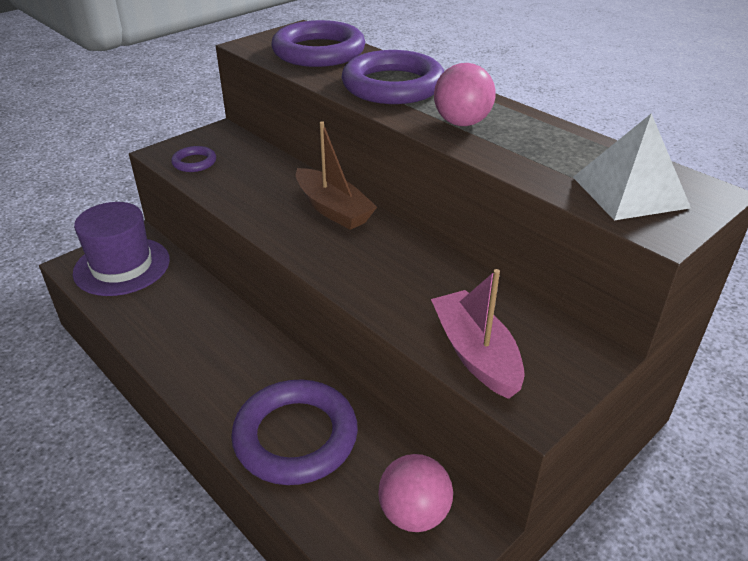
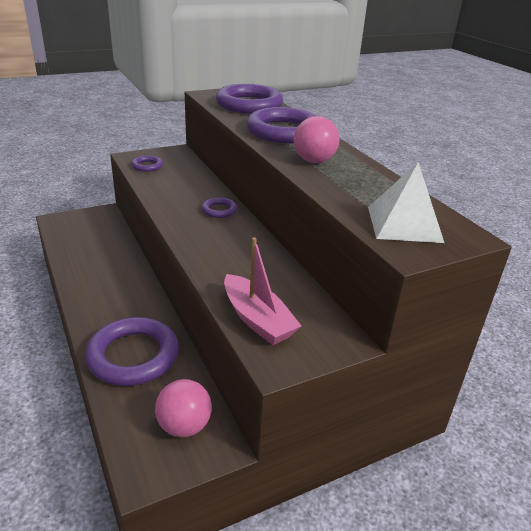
camera: 15 degrees right, 5 degrees down
purple hat [73,202,170,296] -> none
brown boat [296,121,377,230] -> purple ring [202,197,237,218]
pink boat [431,269,525,399] -> pink boat turned 150 degrees clockwise [224,237,301,345]

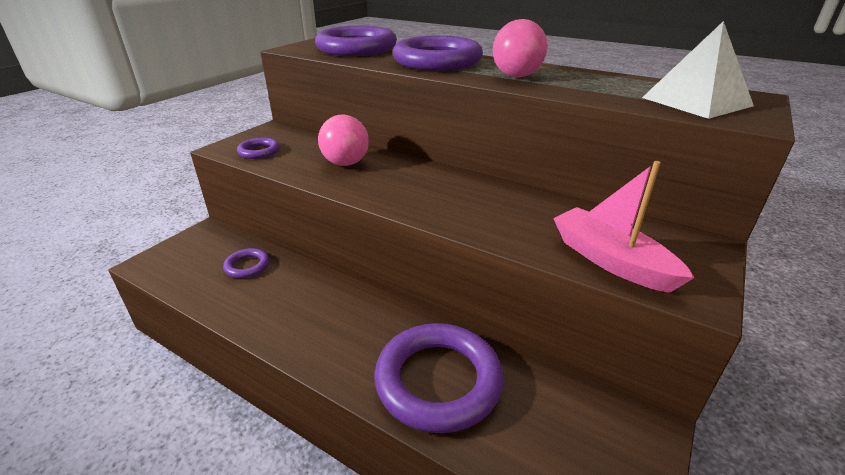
camera: 30 degrees left, 0 degrees up
pink ball [155,379,212,437] -> pink ball moved to [318,114,369,166]
purple ring [202,197,237,218] -> purple ring moved to [223,248,270,278]
pink boat [224,237,301,345] -> pink boat turned 150 degrees counterclockwise [553,161,694,293]

